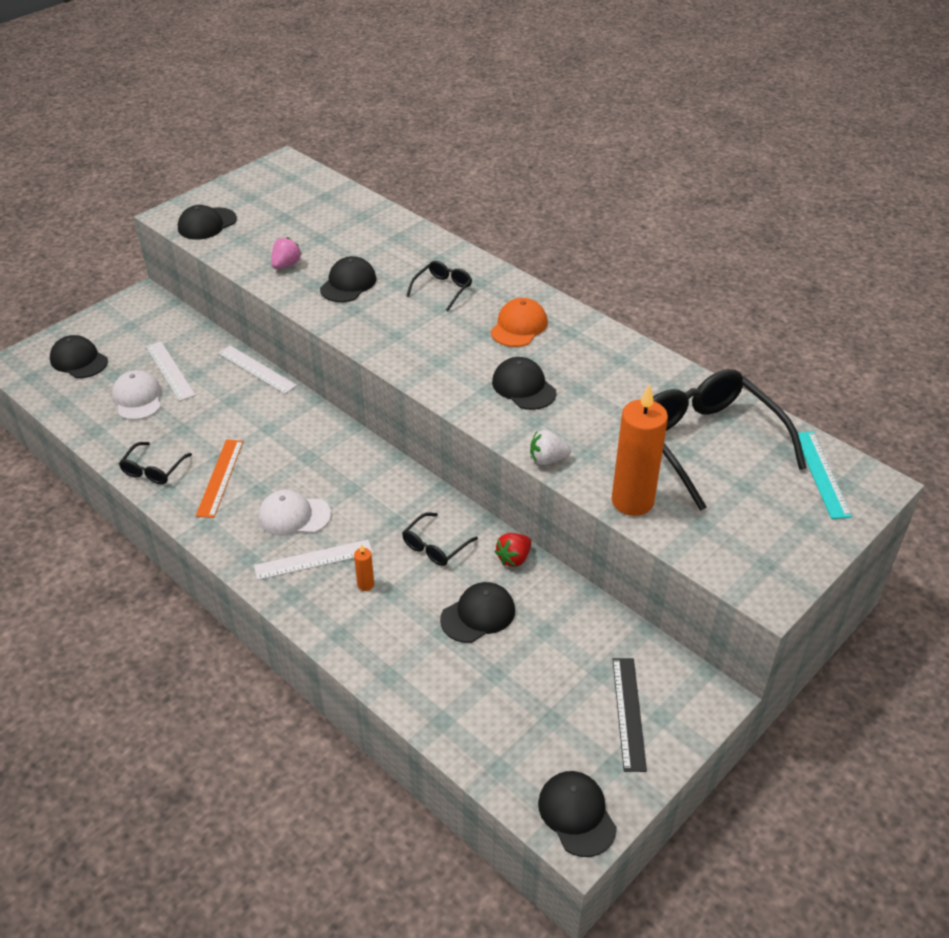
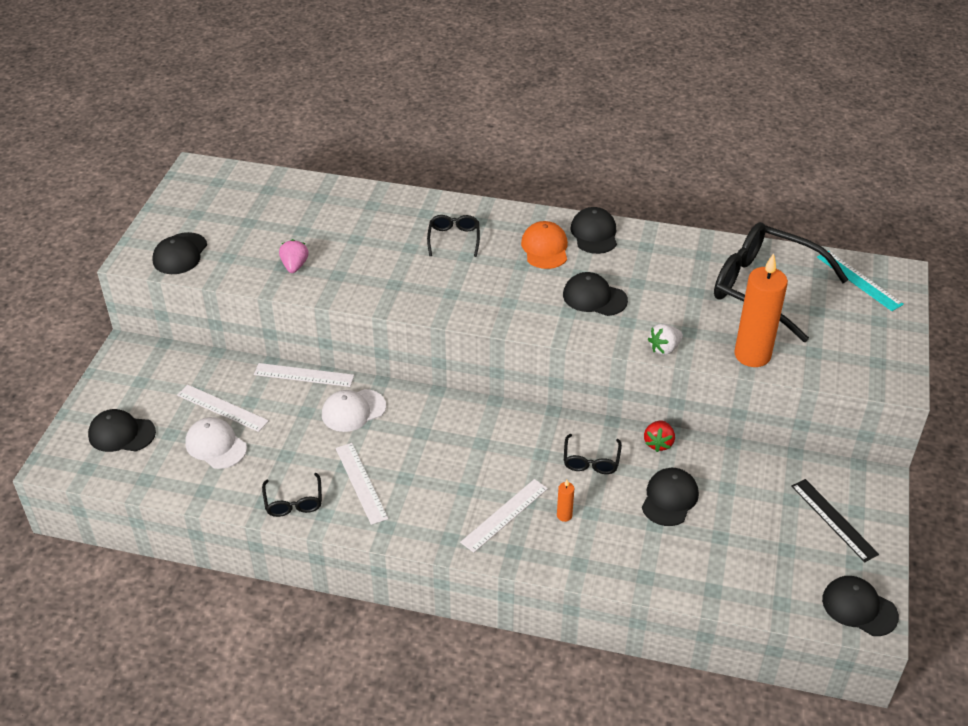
camera: 30 degrees left, 0 degrees up
orange ruler [196,439,243,518] -> white ruler [336,443,388,525]
white cap [258,490,331,536] -> white cap moved to [322,389,386,432]
black cap [320,256,376,302] -> black cap moved to [571,207,617,254]

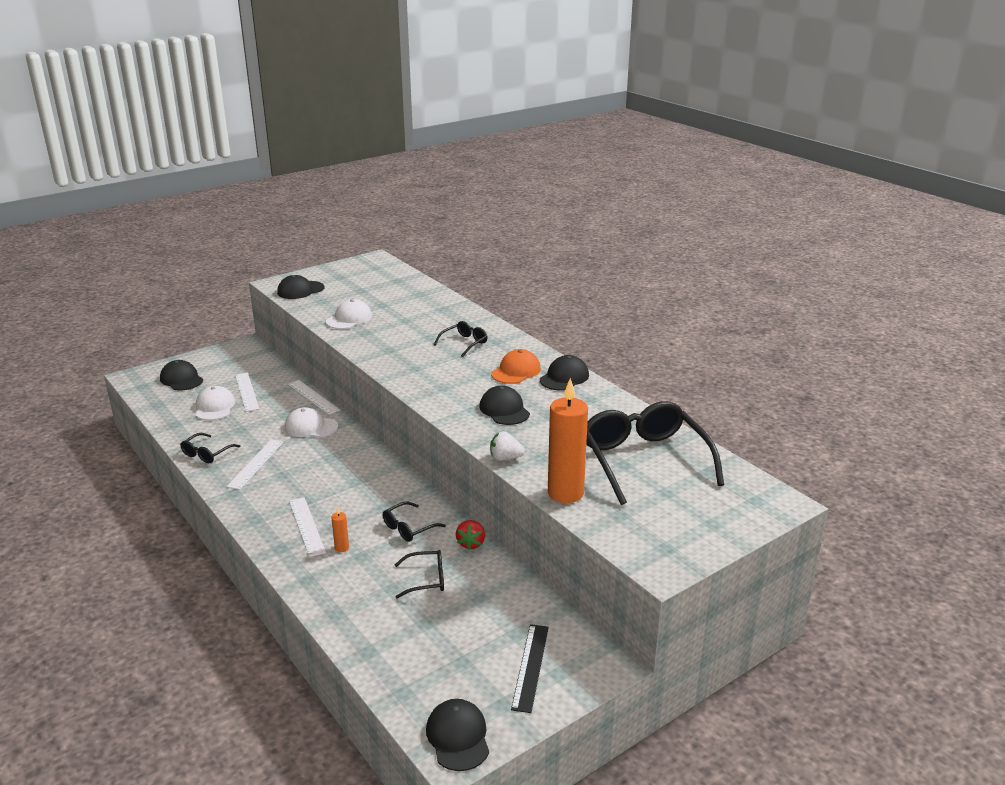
camera: 40 degrees right, 15 degrees down
pink strawberry [279,239,309,273] -> white cap [326,299,372,329]
white ruler [460,479,548,553] -> white ruler turned 75 degrees clockwise [289,497,326,557]
black cap [642,468,699,526] -> black glasses [395,550,444,598]
red strawberry [644,420,675,452] -> red strawberry turned 45 degrees counterclockwise [456,520,485,550]
turquoise ruler [817,251,904,311] -> none

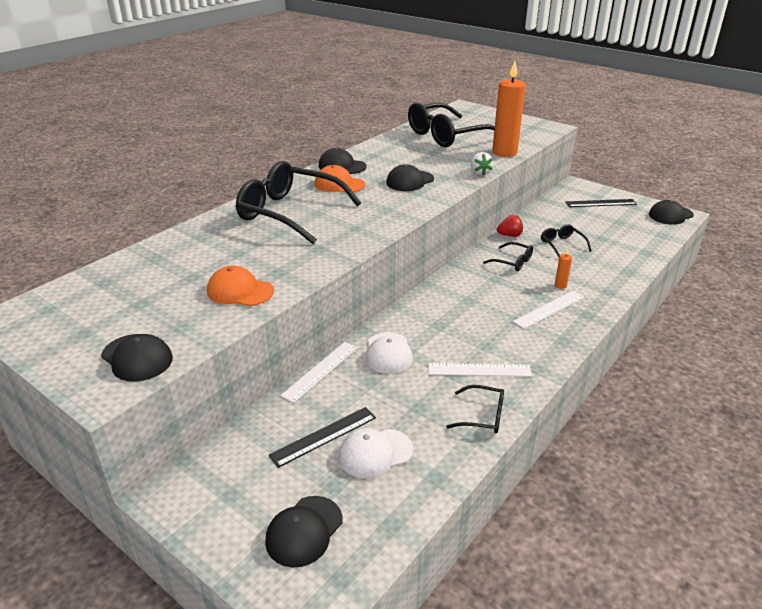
camera: 105 degrees left, 5 degrees up
white ruler [235,373,259,412] -> black ruler [269,407,376,468]
white cap [326,299,372,329] -> orange cap [207,266,274,306]
black glasses [434,321,488,357] -> black glasses [236,161,361,244], size x2.21

